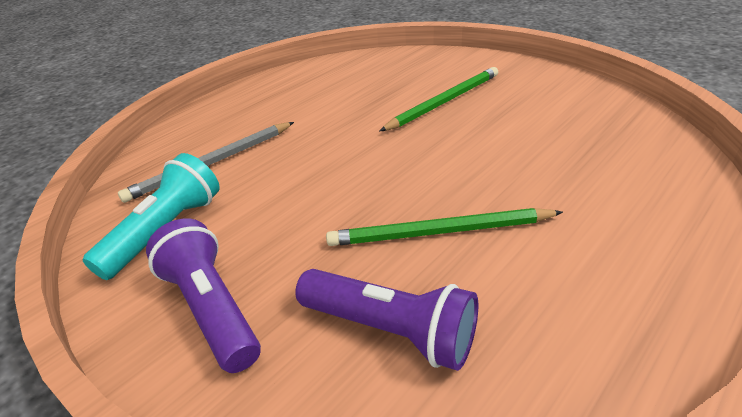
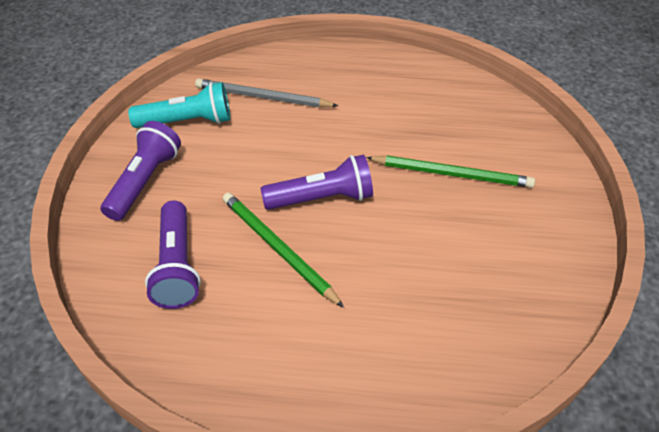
camera: 50 degrees right, 10 degrees up
none -> purple flashlight [261,155,373,210]

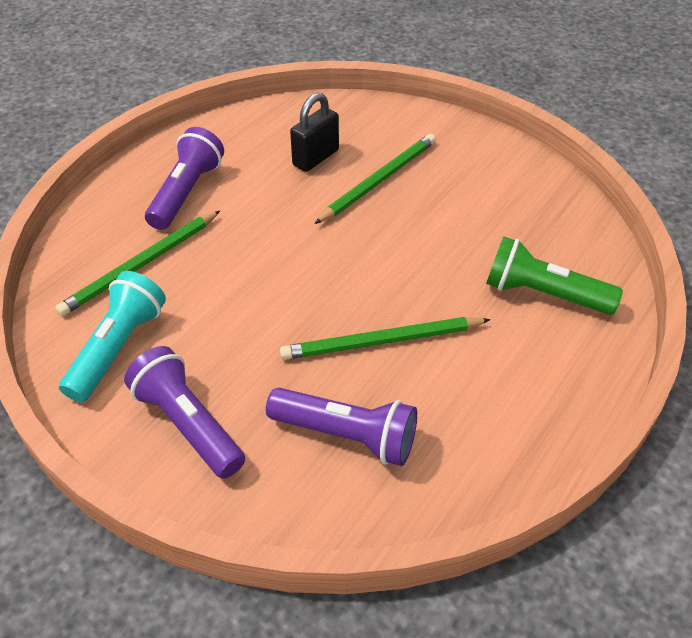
camera: 60 degrees left, 0 degrees up
grey pencil [195,78,338,108] -> green pencil [55,211,220,316]
purple flashlight [261,155,373,210] -> purple flashlight moved to [145,127,224,230]
none -> black padlock [290,93,339,172]
none -> green flashlight [486,236,623,315]

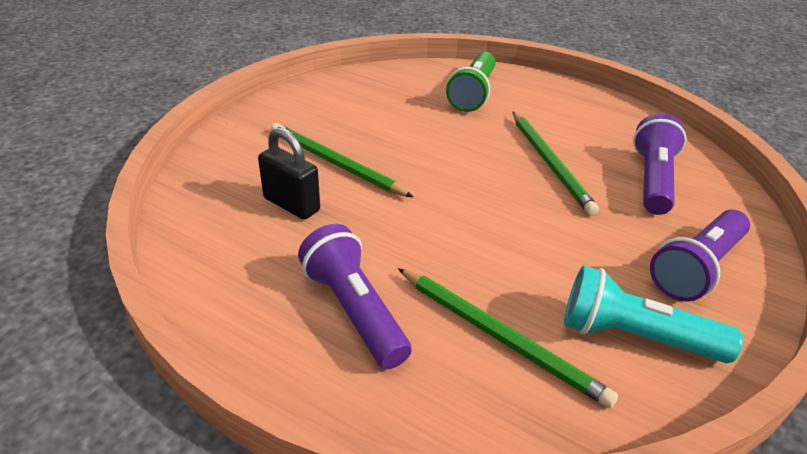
camera: 95 degrees left, 10 degrees down
purple flashlight [145,127,224,230] -> purple flashlight turned 45 degrees clockwise [298,224,411,369]

